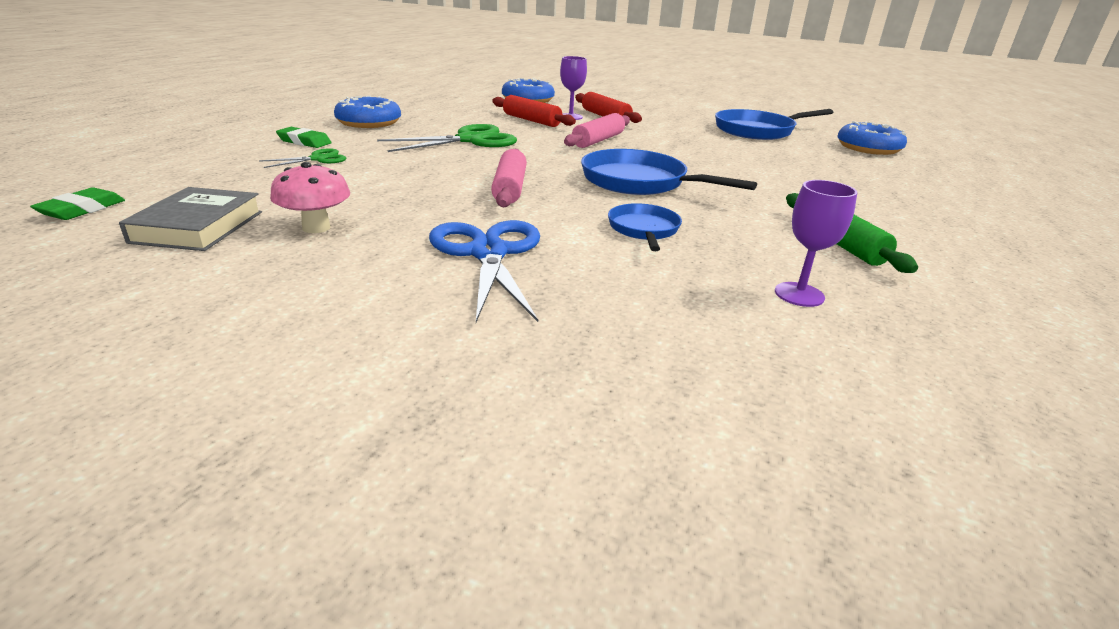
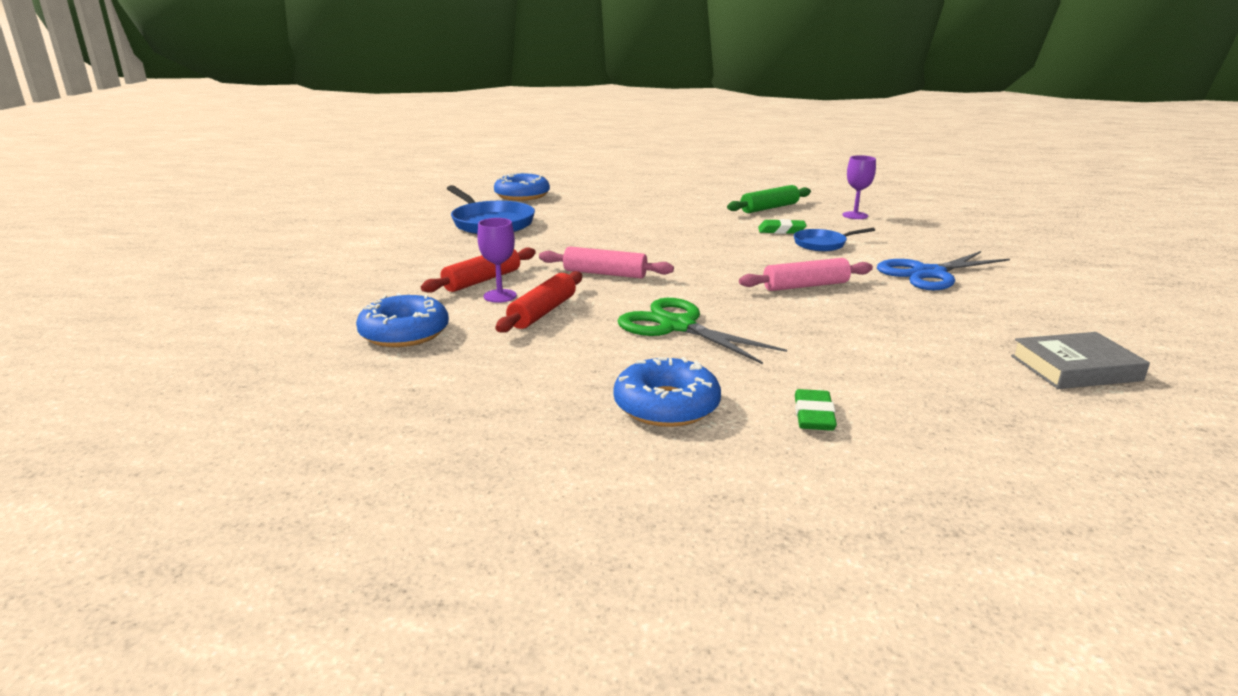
camera: 105 degrees left, 5 degrees down
green eraser [30,187,125,220] -> green eraser moved to [758,219,807,234]
green scissors [259,148,346,168] -> none
pink mushroom [270,162,350,233] -> none
blue pan [581,149,757,195] -> none

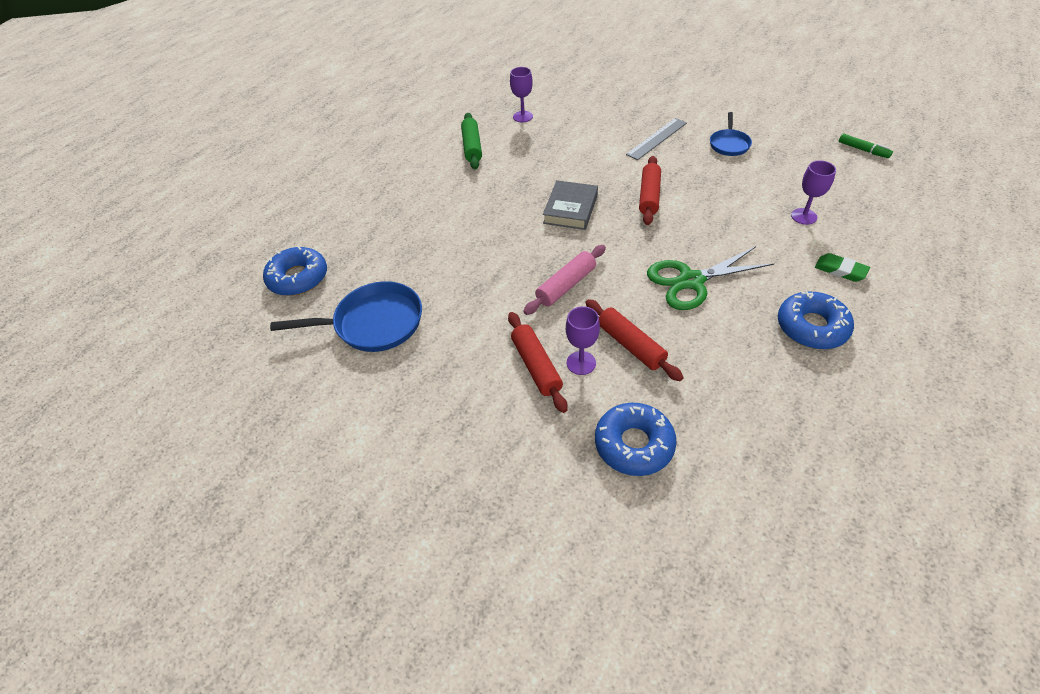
camera: 60 degrees left, 25 degrees up
pink rolling pin [739,258,873,291] -> red rolling pin [639,156,661,225]
green eraser [758,219,807,234] -> none
blue pan [794,228,875,251] -> blue pan moved to [710,112,752,156]
blue scissors [877,251,1010,290] -> grey ruler [626,118,687,160]
grey book [1011,332,1150,389] -> grey book moved to [543,180,598,230]
none -> purple goblet [791,160,836,225]
none -> green marker [839,134,893,158]

